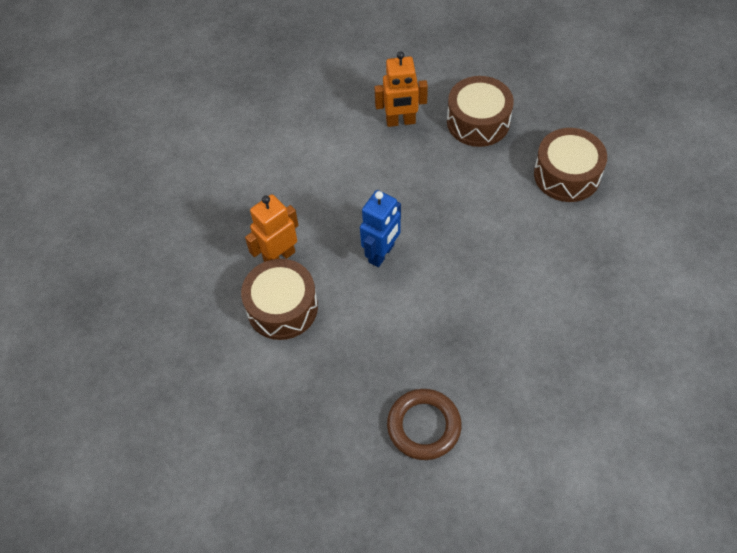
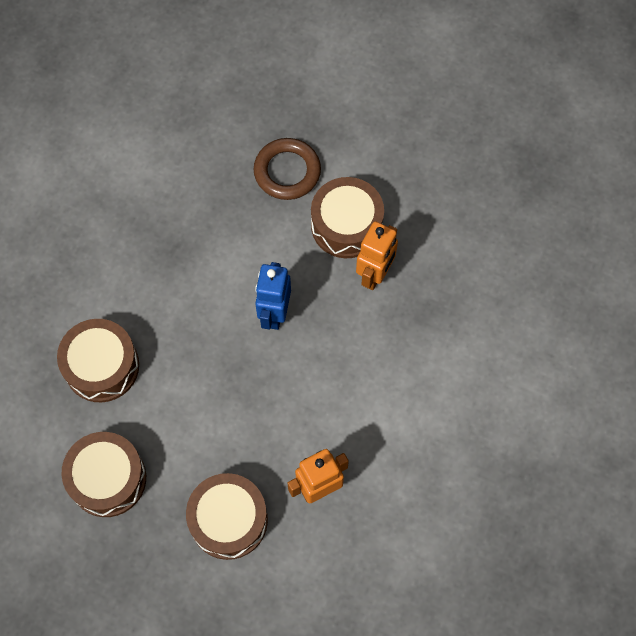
camera: 155 degrees right, 10 degrees up
brown ring [387,389,461,460] -> brown ring moved to [254,138,321,200]
none -> brown drum [57,319,139,402]

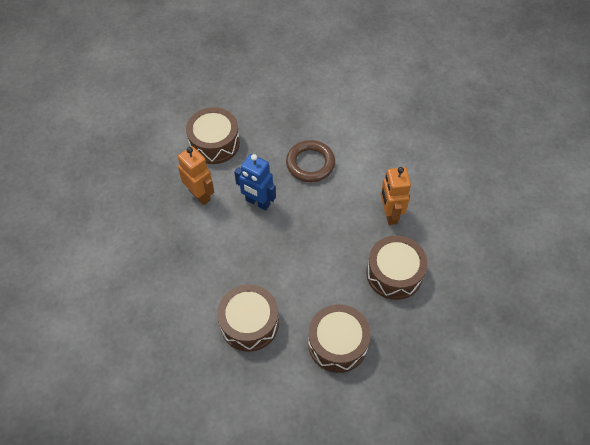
camera: 70 degrees left, 10 degrees down
brown ring [254,138,321,200] -> brown ring moved to [286,140,335,182]
orange robot [356,221,398,290] -> orange robot moved to [178,146,214,205]

